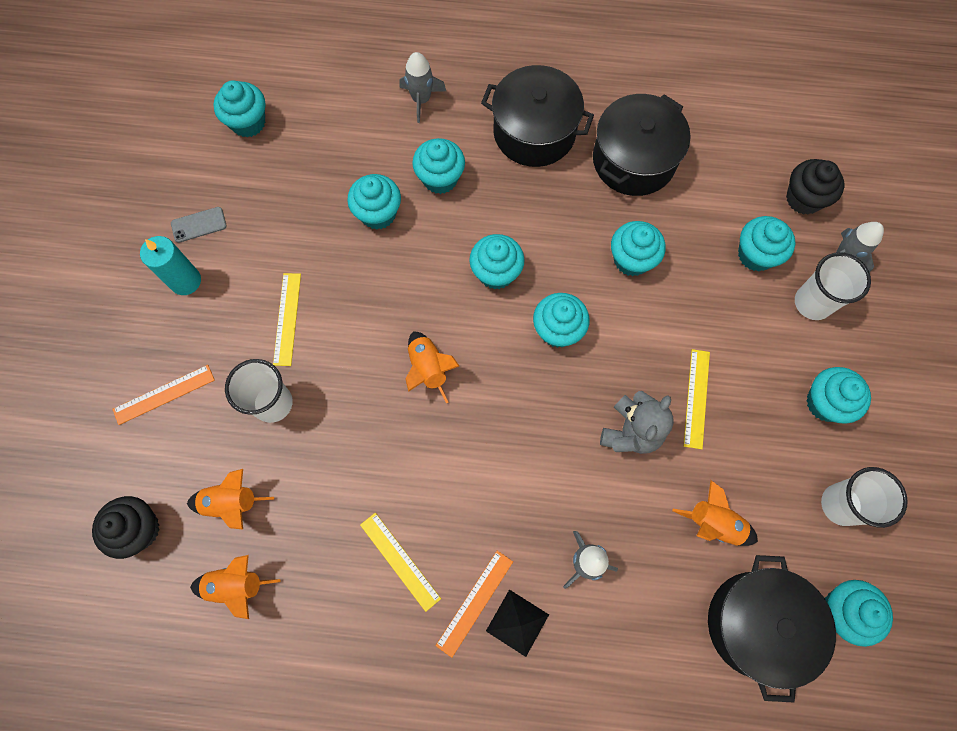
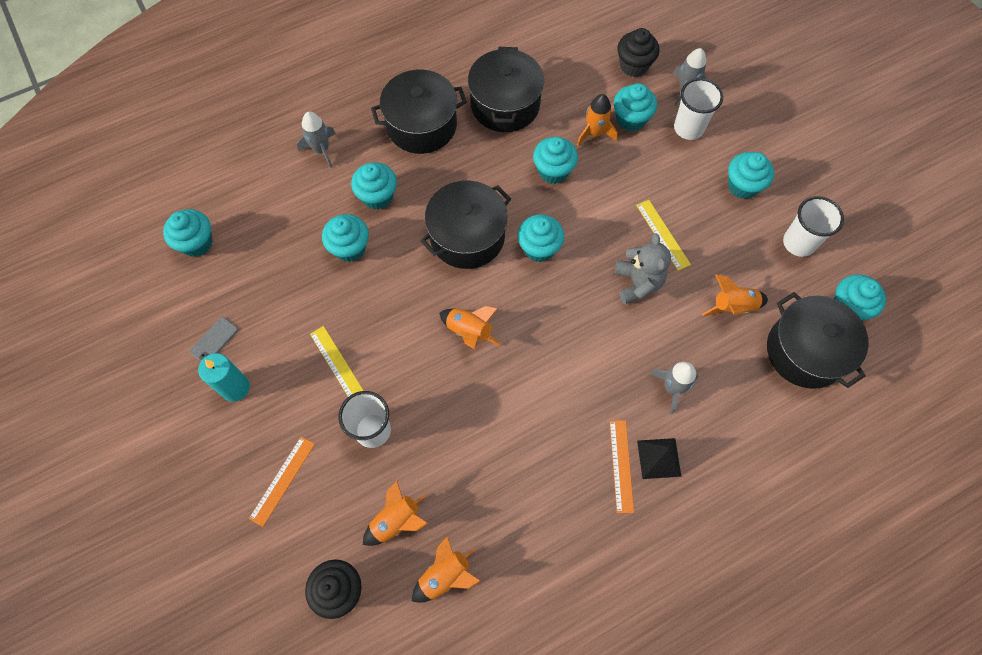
camera: 35 degrees left, 5 degrees down
yellow ruler [360,513,441,612] -> none
turquoise cupcake [469,234,524,289] -> black pot [421,181,511,269]
none -> orange rocket [577,94,618,146]

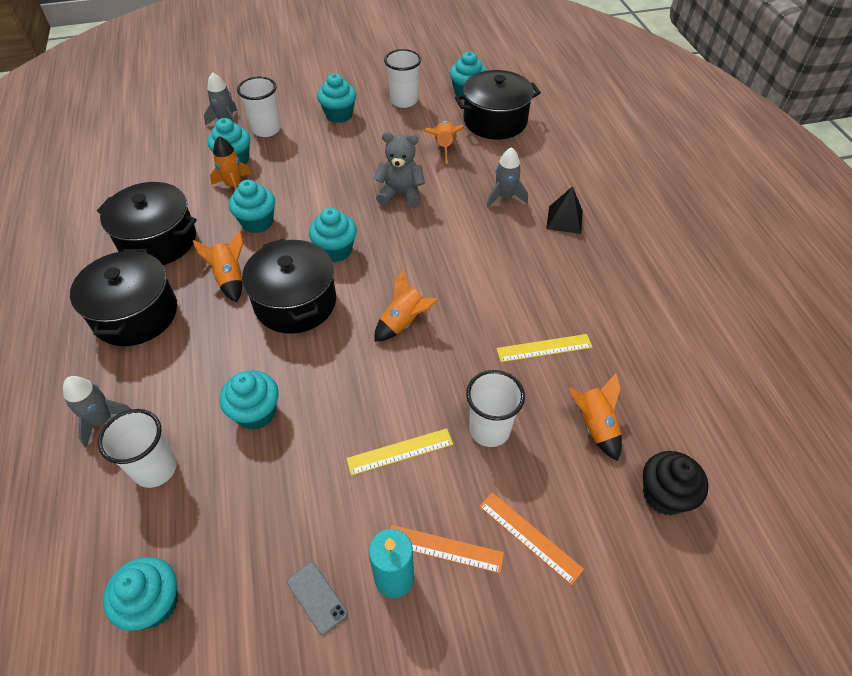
camera: 75 degrees left, 15 degrees down
turquoise cupcake [351,162,397,210] -> none
orange rocket [412,536,481,603] -> orange rocket moved to [193,231,243,303]
orange ruler [610,420,634,513] -> orange ruler moved to [390,525,504,573]
black cupcake [617,28,660,77] -> none
yellow ruler [636,200,691,271] -> yellow ruler moved to [496,334,593,362]
none -> white cup [98,409,177,488]

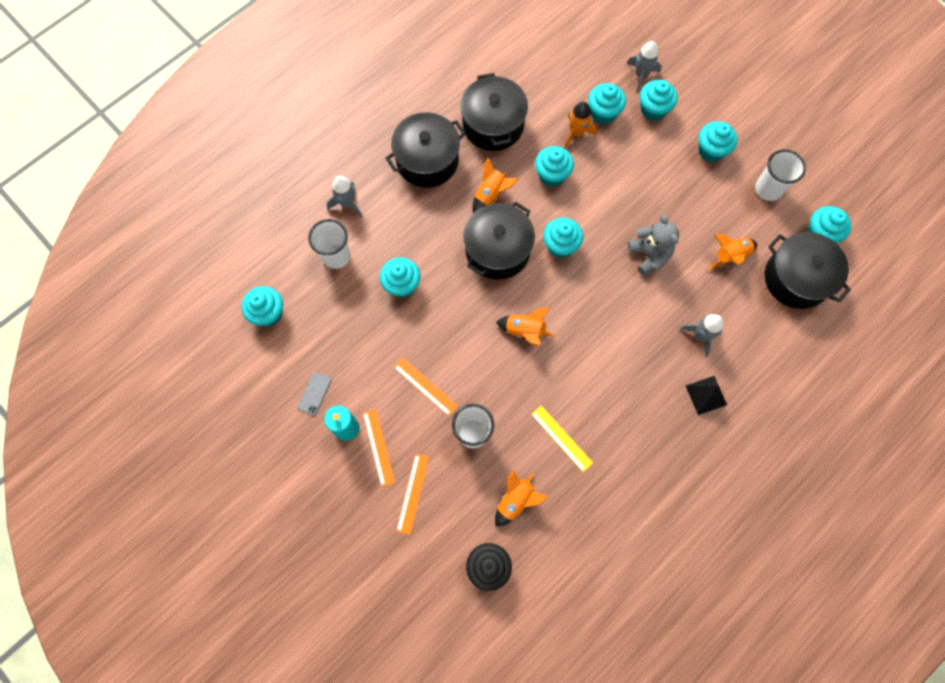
camera: 60 degrees right, 20 degrees up
white cup [237,77,280,137] -> turquoise cupcake [640,80,678,121]
yellow ruler [346,428,453,476] -> orange ruler [394,358,458,416]

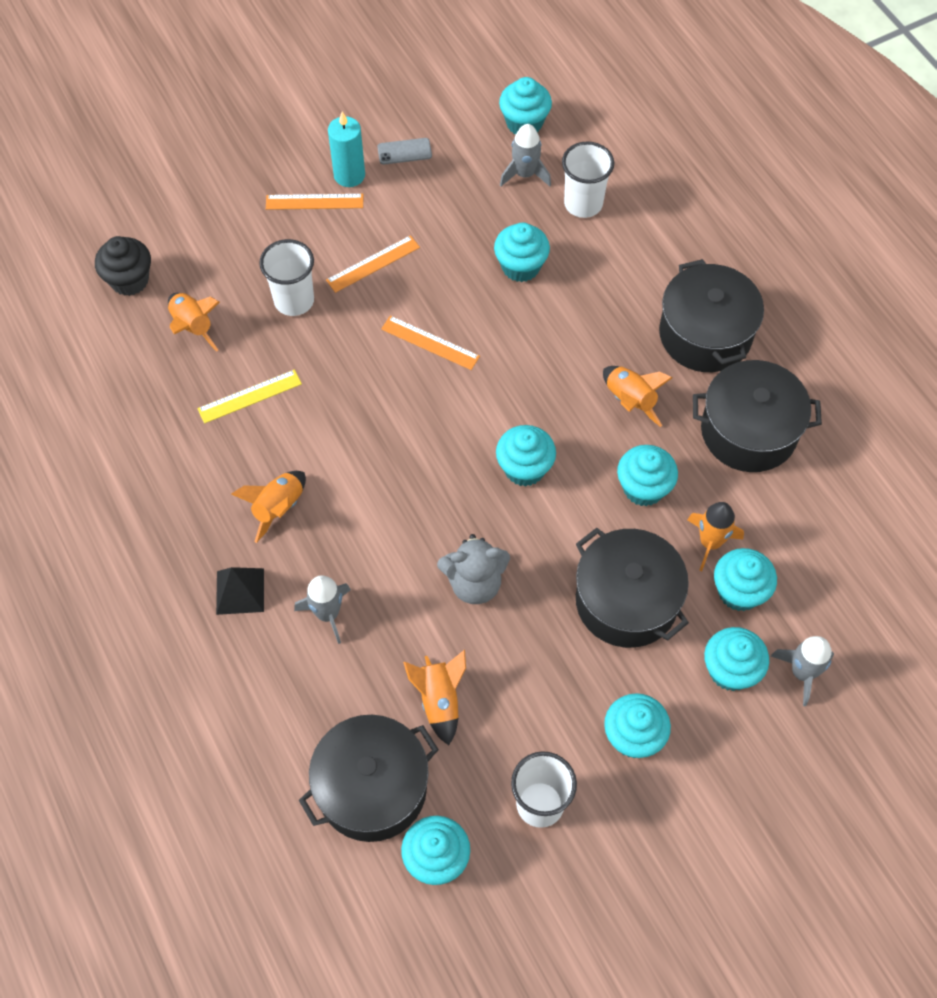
camera: 105 degrees right, 10 degrees down
grey phone [297,372,332,416] -> grey phone turned 45 degrees counterclockwise [377,138,432,164]
grey rocket [327,176,363,218] -> grey rocket moved to [500,124,551,186]
orange ruler [396,454,429,535] -> orange ruler moved to [381,315,480,370]
black pot [463,202,535,280] -> black pot moved to [576,528,689,648]
orange rocket [496,308,555,347] -> orange rocket moved to [231,471,306,543]

